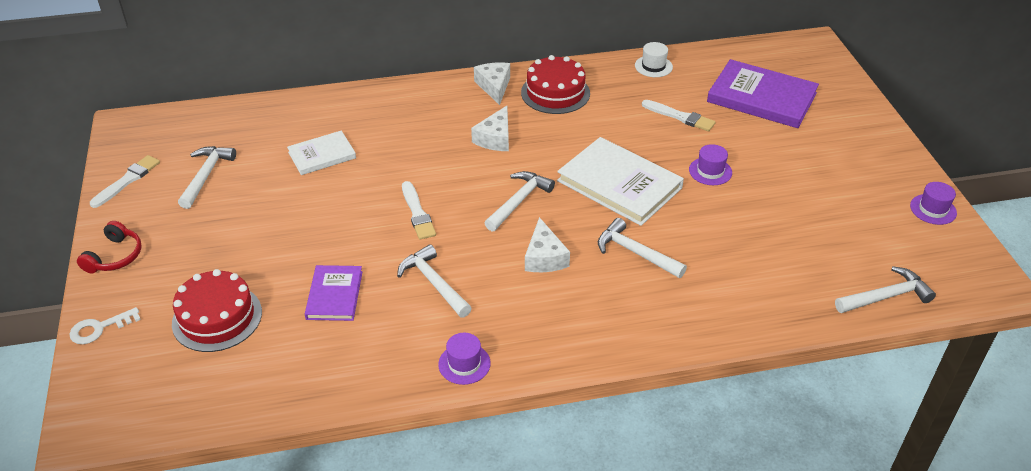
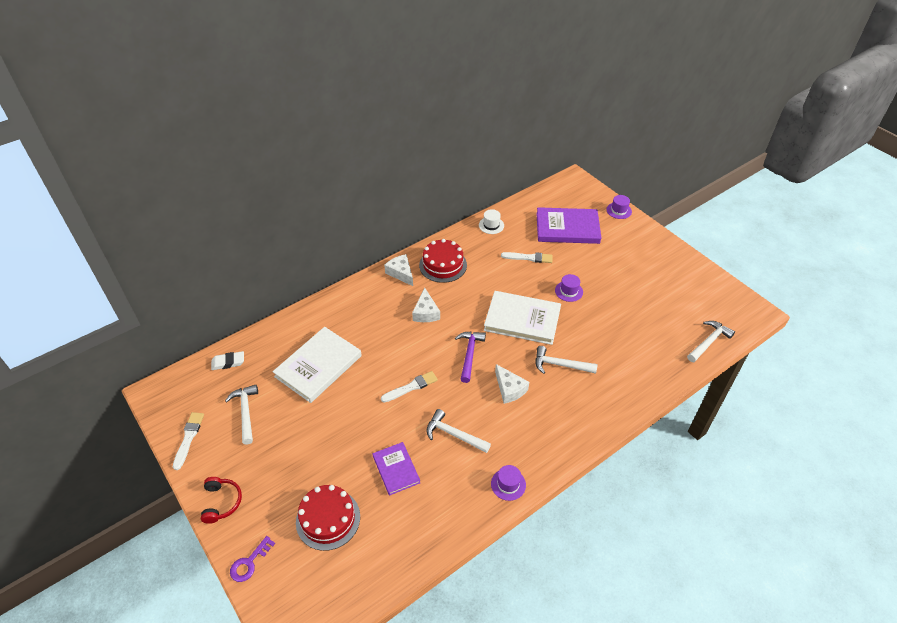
camera: 25 degrees left, 5 degrees up
white key [69,307,141,344] -> purple key [230,536,275,582]
white book [287,131,356,175] -> white book [273,327,362,403], size x1.73
white brush [402,181,436,240] -> white brush turned 75 degrees counterclockwise [381,371,438,402]
white hammer [485,171,555,231] -> purple hammer [455,332,486,383]
purple hat [910,182,957,225] -> purple hat moved to [606,195,632,219]
none -> white eraser [211,351,244,370]

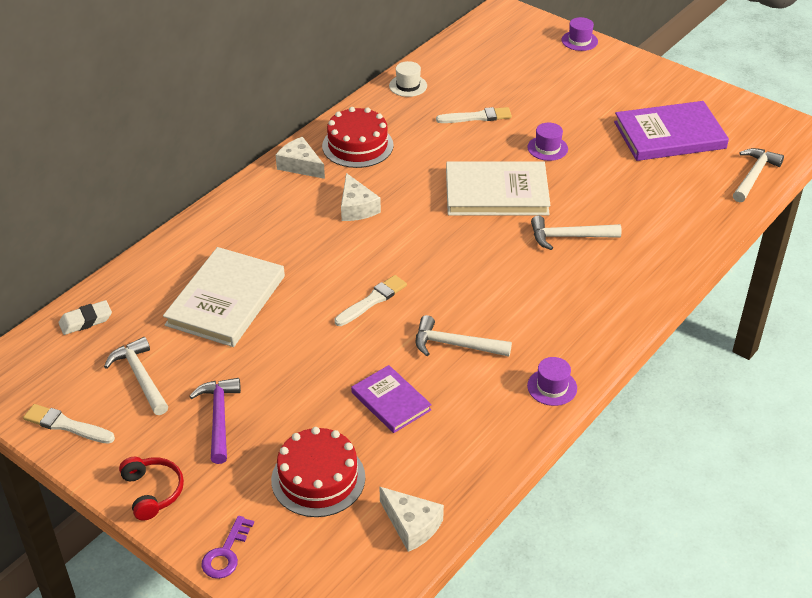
camera: 15 degrees left, 5 degrees down
white brush [173,412,204,470] -> white brush turned 60 degrees counterclockwise [23,404,115,444]
purple hammer [455,332,486,383] -> purple hammer moved to [189,378,241,464]
white cheese [495,364,529,404] -> white cheese moved to [380,487,444,552]
purple book [536,207,601,244] -> purple book moved to [614,101,729,161]

